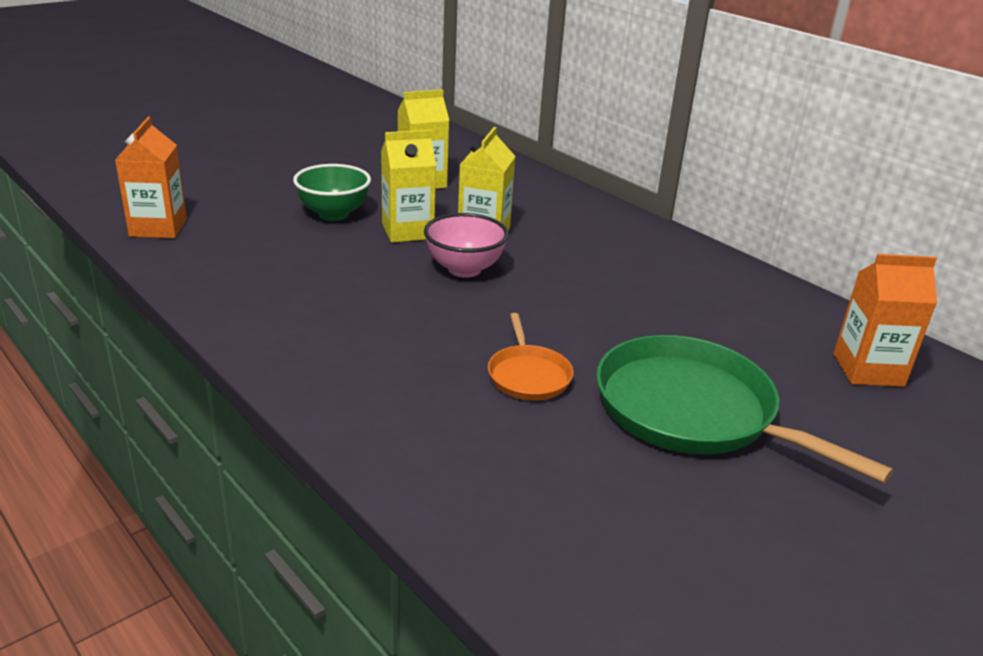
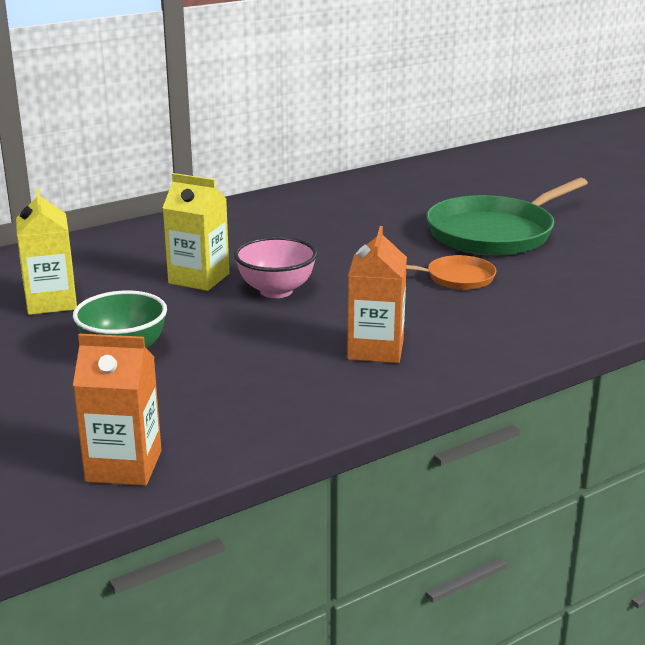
camera: 80 degrees left, 5 degrees down
yellow carton [381,130,436,243] -> none
orange carton [833,254,937,387] -> orange carton moved to [347,226,407,363]

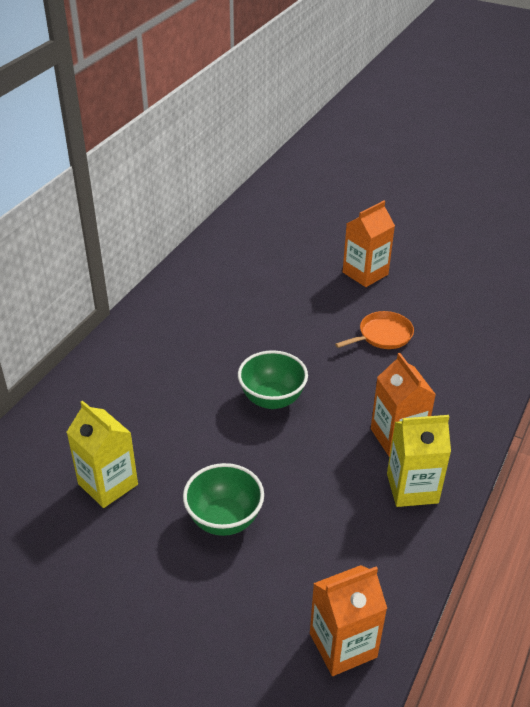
camera: 30 degrees left, 15 degrees up
yellow carton [163,173,229,291] -> yellow carton moved to [387,415,451,507]
pink bowl [234,237,317,298] -> green bowl [238,350,308,409]
green pan [426,178,588,255] -> orange carton [343,201,395,287]

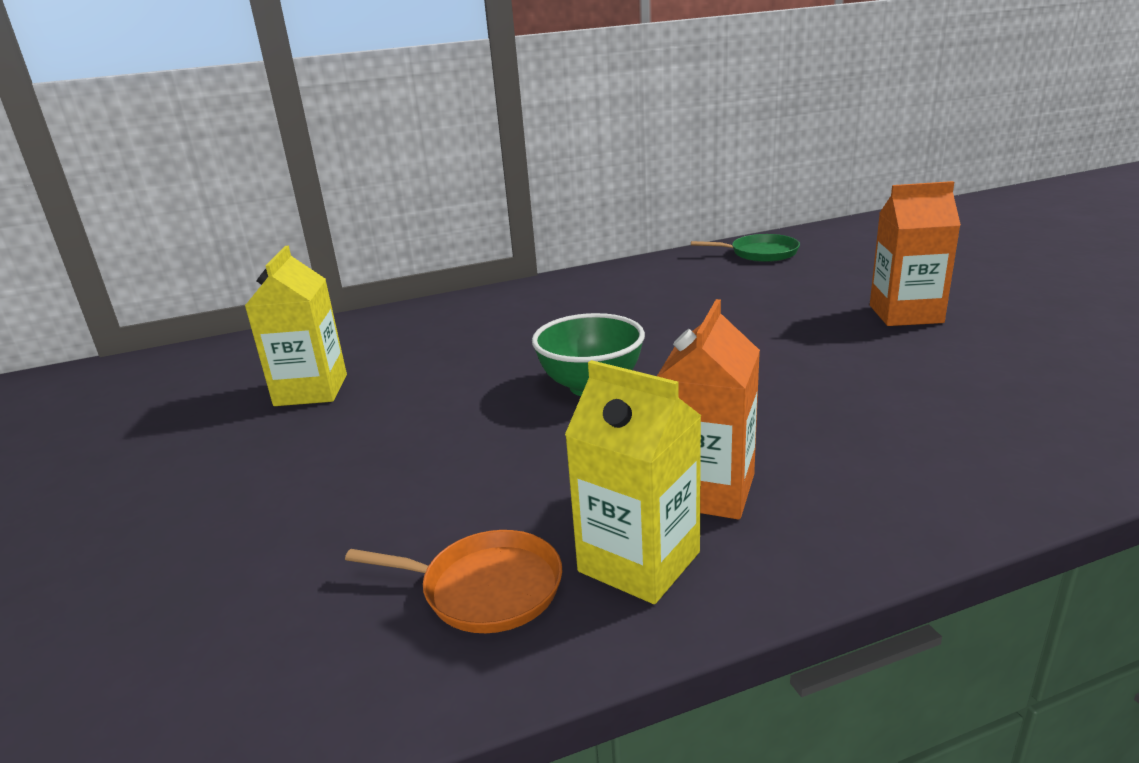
camera: 45 degrees right, 15 degrees down
green bowl [183,463,264,536] -> none
orange carton [310,565,387,676] -> none
orange pan [335,311,414,349] -> orange pan moved to [345,530,562,633]
none -> green pan [691,234,800,262]

